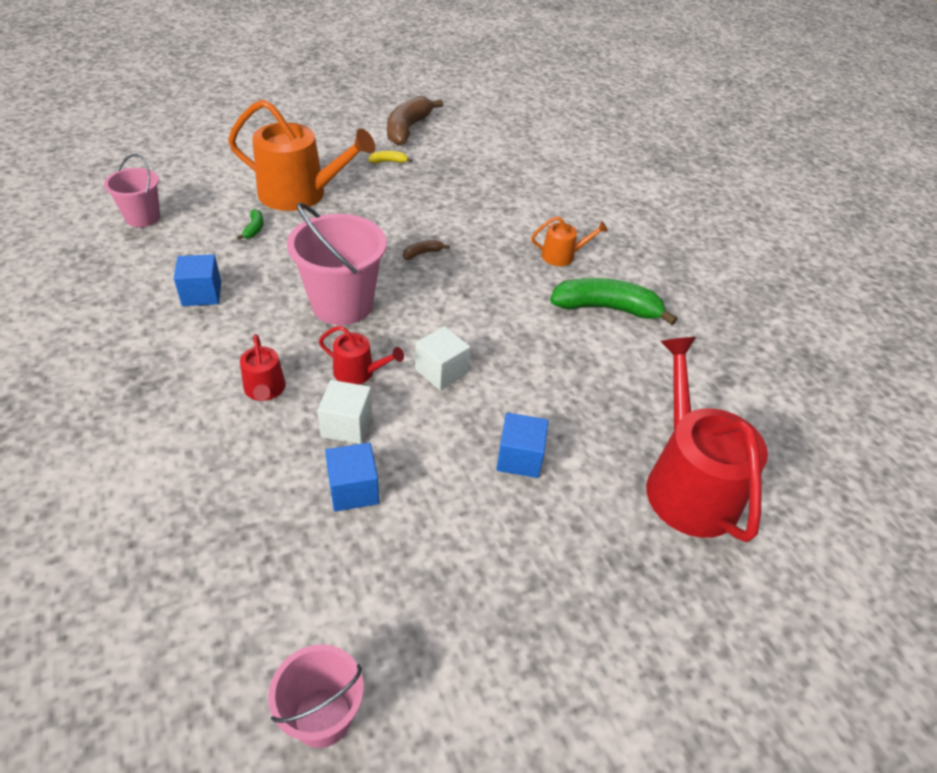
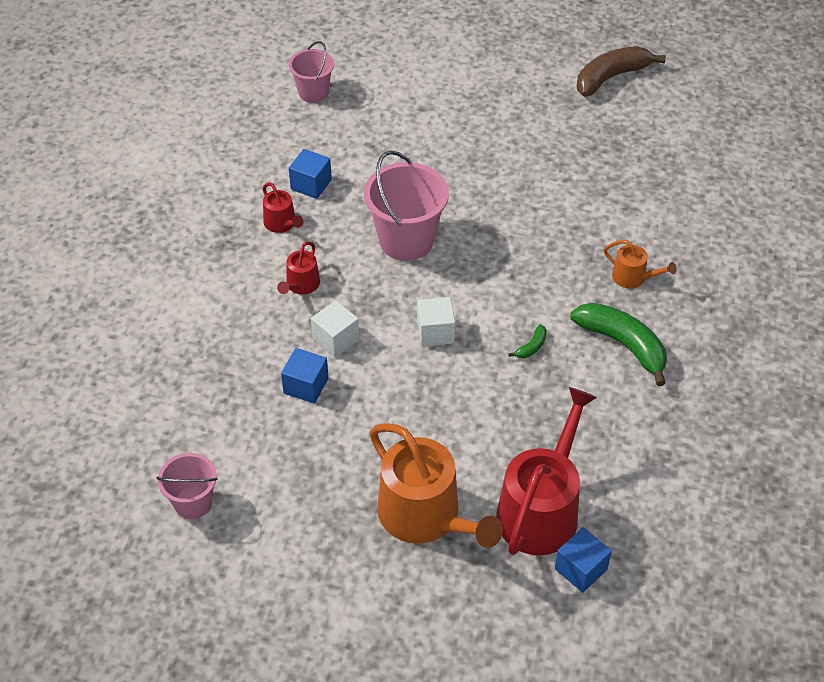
camera: 40 degrees right, 5 degrees up
orange watering can [228,99,375,211] -> orange watering can moved to [369,423,503,548]
green banana [237,209,263,240] -> green banana moved to [508,324,547,358]
red watering can [319,326,404,385] -> red watering can moved to [263,182,304,233]
yellow banana [368,151,412,163] -> none
brown banana [403,240,450,260] -> none
blue cube [496,412,548,478] -> blue cube moved to [555,527,612,593]

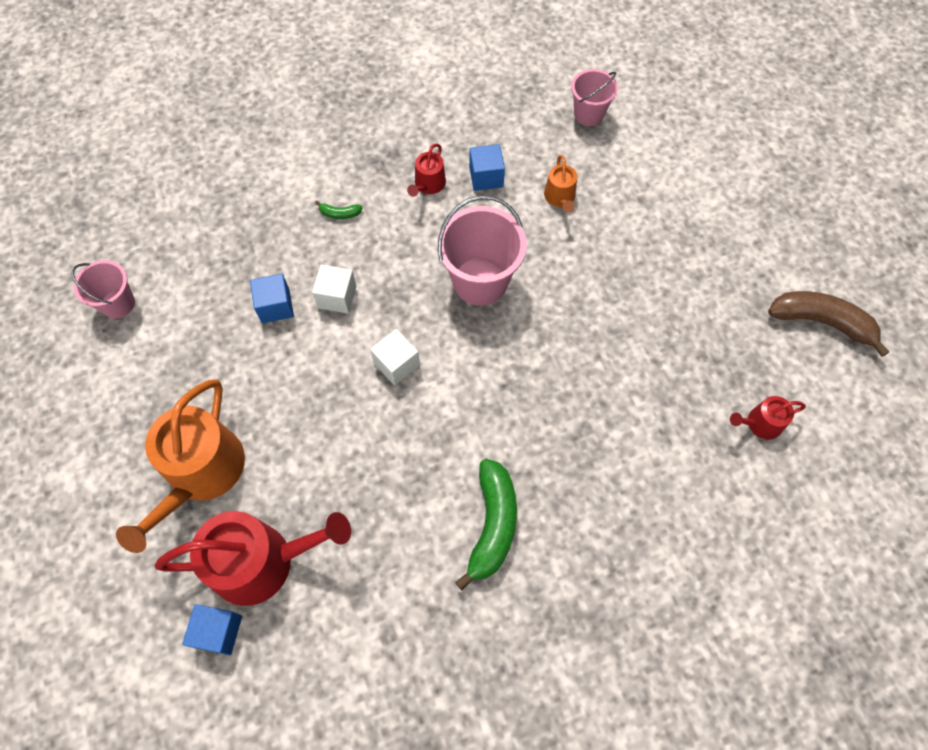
camera: 55 degrees right, 15 degrees up
red watering can [277,242,320,294] -> red watering can moved to [730,396,806,440]
green banana [508,324,547,358] -> green banana moved to [315,201,363,219]
orange watering can [604,240,677,288] -> orange watering can moved to [544,155,577,212]

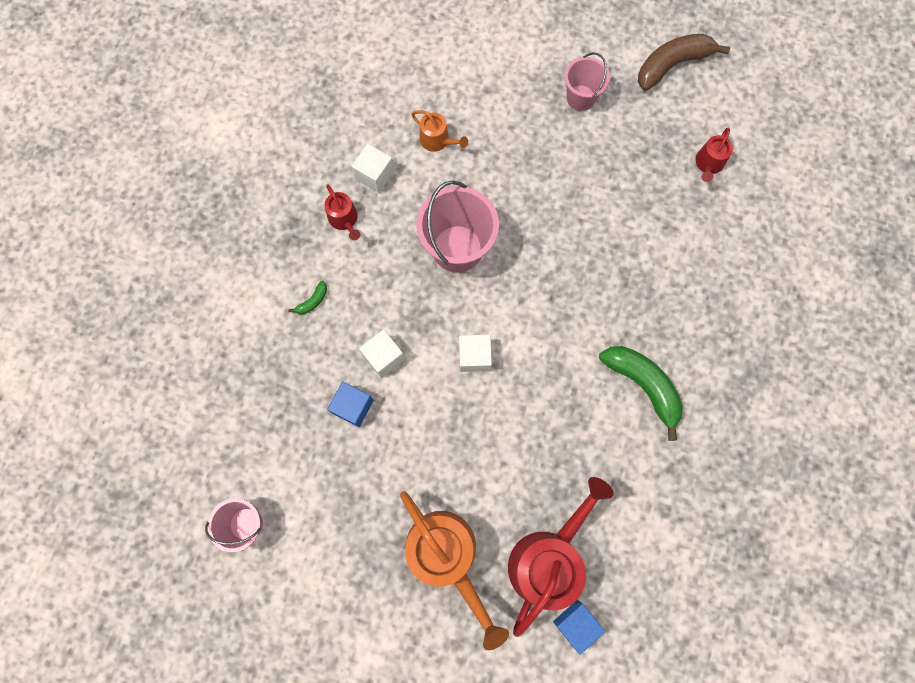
camera: 50 degrees left, 10 degrees up
blue cube [469,144,505,191] -> white cube [351,144,394,193]
pink bucket [571,69,618,126] -> pink bucket moved to [565,53,610,111]

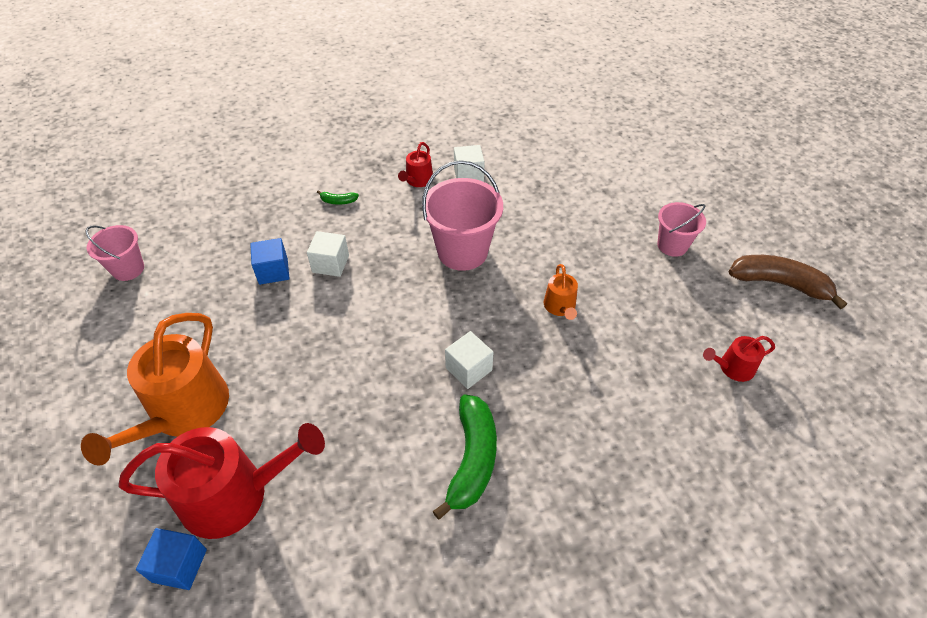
camera: 50 degrees right, 25 degrees down
orange watering can [411,110,468,152] -> orange watering can moved to [544,264,578,320]
white cube [459,335,492,372] -> white cube moved to [445,331,493,389]

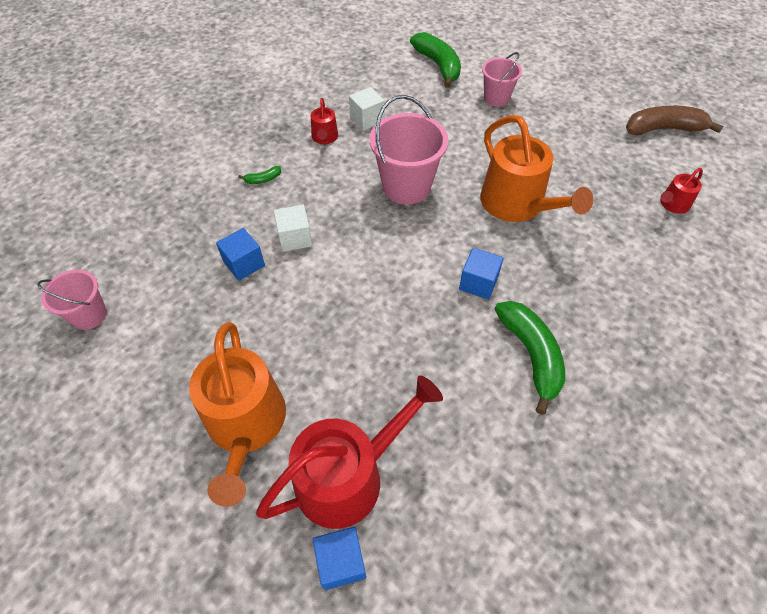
camera: 25 degrees left, 5 degrees up
white cube [445,331,493,389] -> blue cube [459,248,504,300]
orange watering can [544,264,578,320] -> orange watering can [480,115,593,222], size x2.12
pink bucket [657,202,706,257] -> pink bucket moved to [482,52,522,106]
none -> green banana [410,32,461,88]

